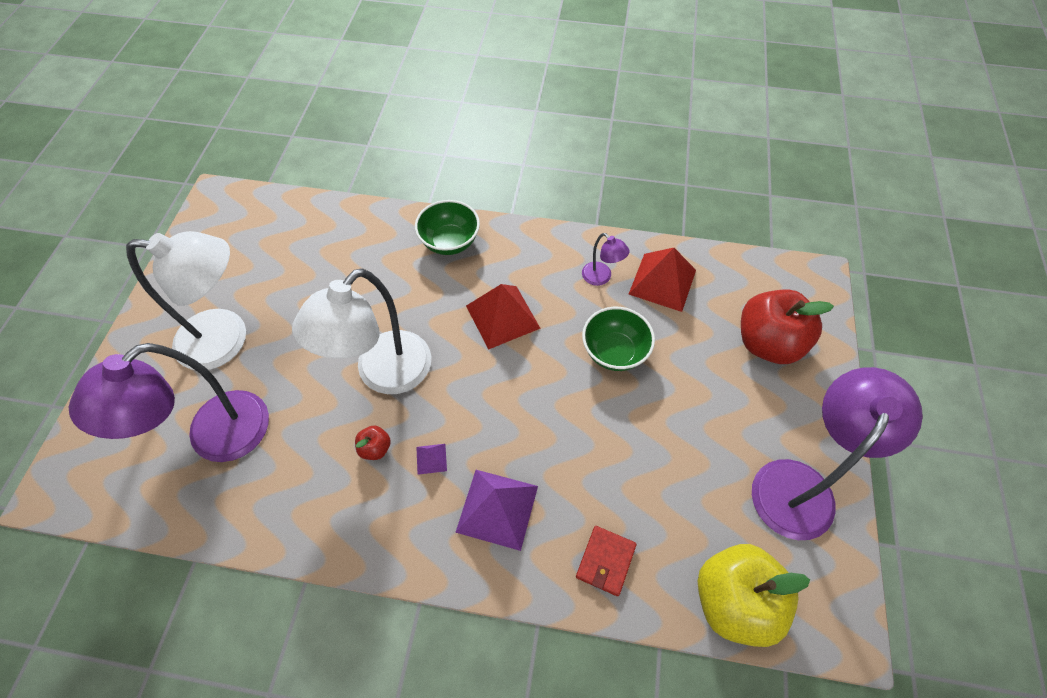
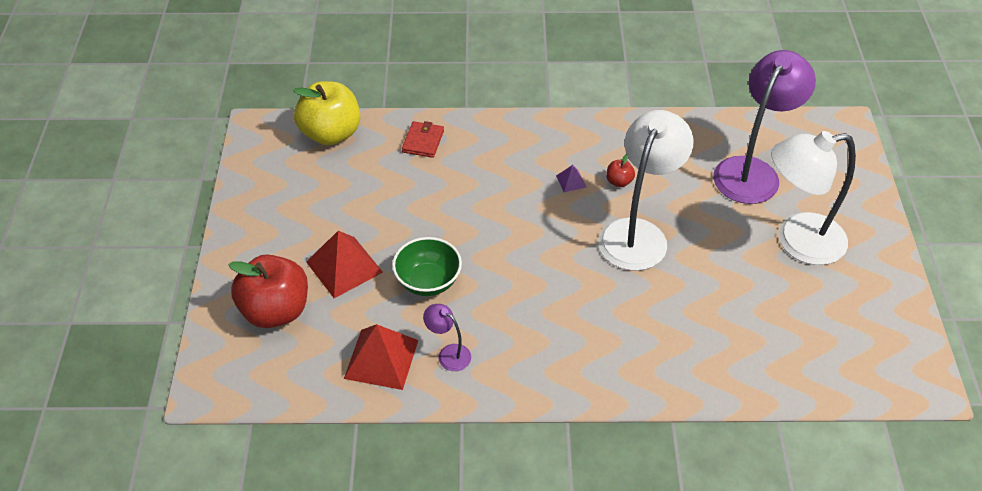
camera: 170 degrees right, 10 degrees down
green bowl [415,200,480,255] -> none
purple pyramid [455,470,538,551] -> none
red pyramid [466,284,540,350] -> red pyramid moved to [306,231,383,298]
purple lamp [752,367,923,540] -> none

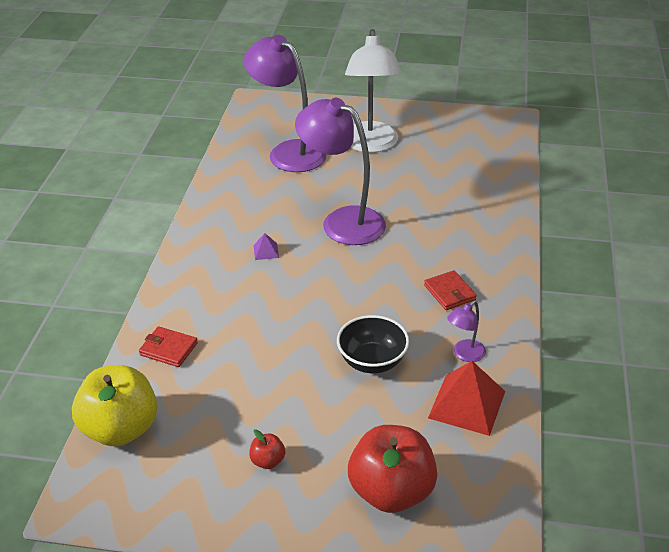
camera: 80 degrees left, 10 degrees down
red pyramid [306,231,383,298] -> none
green bowl [392,237,462,296] -> black bowl [337,315,409,373]
white lamp [598,110,693,271] -> purple lamp [295,98,386,245]
red apple [606,154,635,187] -> red apple moved to [249,429,285,469]
none -> red wallet [424,270,477,310]

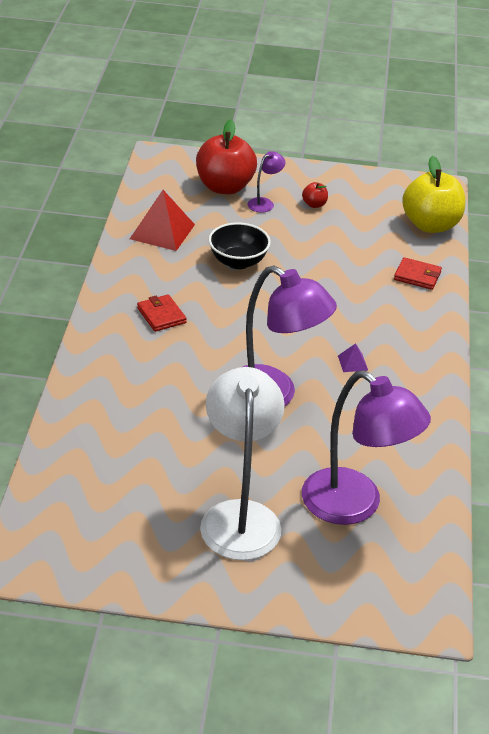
camera: 175 degrees right, 0 degrees up
purple lamp [447,301,486,362] -> purple lamp moved to [247,151,285,213]

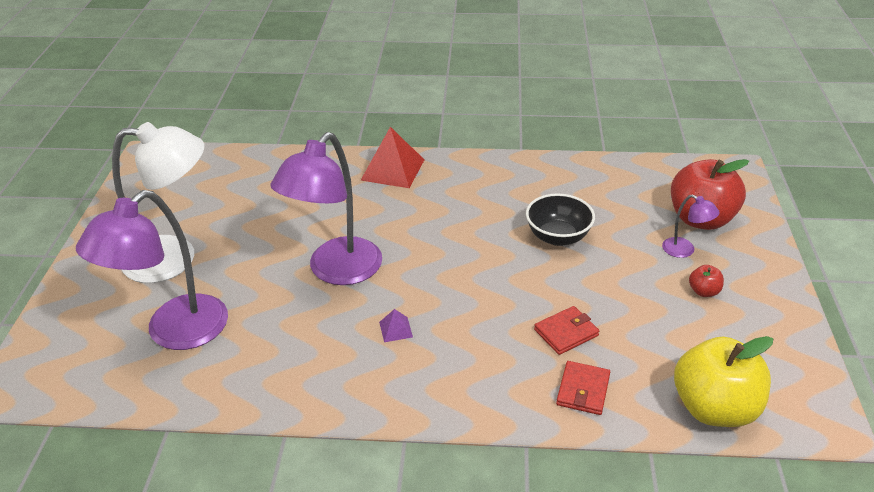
camera: 90 degrees right, 0 degrees up
red pyramid [130,190,195,251] -> red pyramid moved to [361,127,424,188]
red wallet [137,294,187,332] -> red wallet moved to [534,306,599,355]

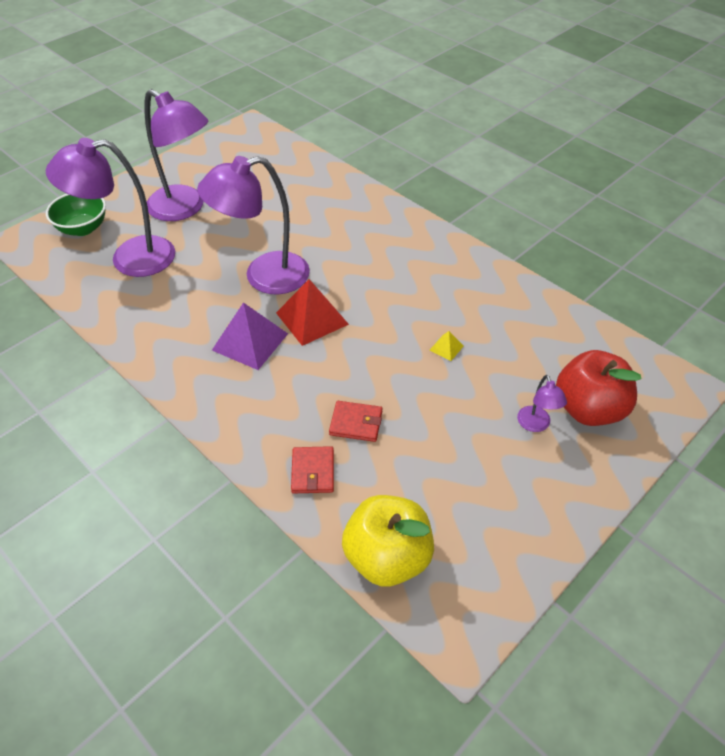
camera: 40 degrees right, 10 degrees up
white lamp [112,122,204,283] -> purple lamp [144,89,208,221]
red pyramid [361,127,424,188] -> red pyramid moved to [276,279,349,346]
purple pyramid [379,309,413,342] -> purple pyramid [212,302,288,370], size x2.19
black bowl [526,193,595,246] -> yellow pyramid [429,331,464,361]
red wallet [556,361,610,415] -> red wallet turned 60 degrees counterclockwise [291,446,334,494]
red apple [689,265,724,297] -> none
none -> green bowl [46,194,106,236]

